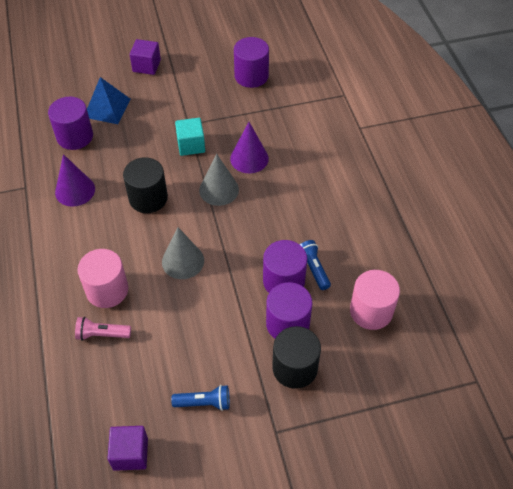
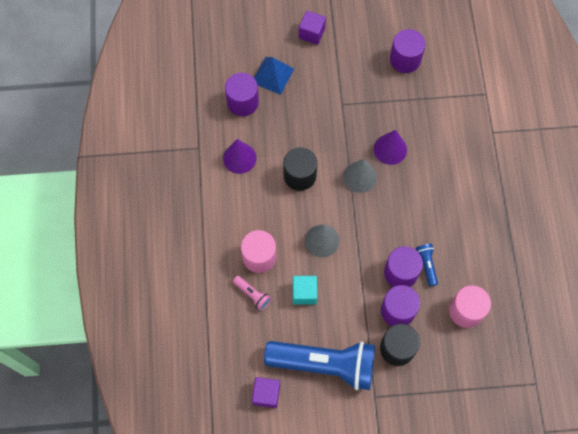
camera: 10 degrees right, 15 degrees up
pink flashlight [75,317,131,341] -> pink flashlight turned 150 degrees counterclockwise [233,276,271,311]
blue flashlight [171,385,230,411] -> blue flashlight [264,341,375,390], size x2.50
turquoise cube [175,118,205,156] -> turquoise cube moved to [293,276,317,305]

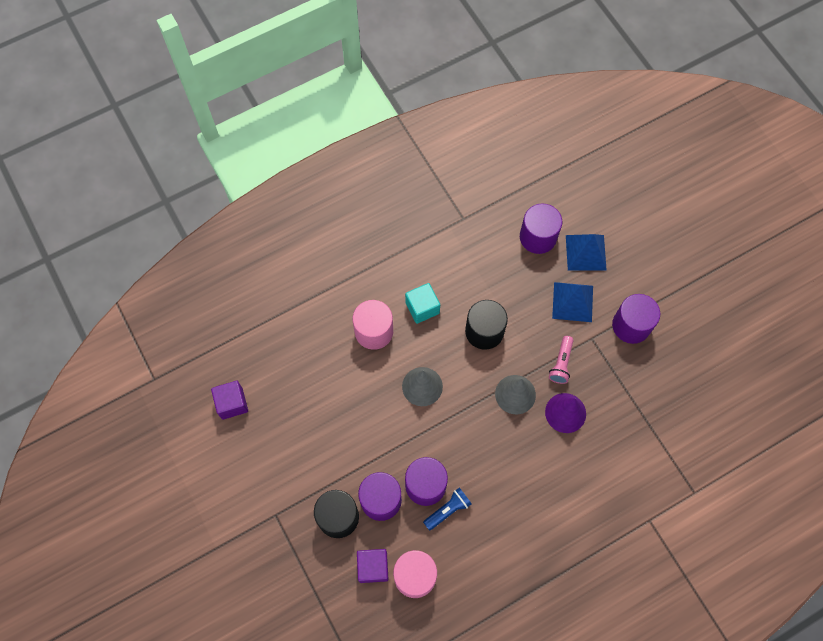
camera: 65 degrees right, 0 degrees up
purple cone [223,139,256,174] -> none
pink flashlight [233,276,271,311] -> pink flashlight moved to [549,336,574,384]
blue flashlight [264,341,375,390] -> none
turquoise cube [293,276,317,305] -> turquoise cube moved to [405,283,440,324]
purple cube [299,11,326,45] -> purple cube moved to [357,549,389,583]
purple cylinder [390,29,425,73] -> purple cylinder moved to [612,294,660,344]
none -> blue pyramid [552,282,593,322]

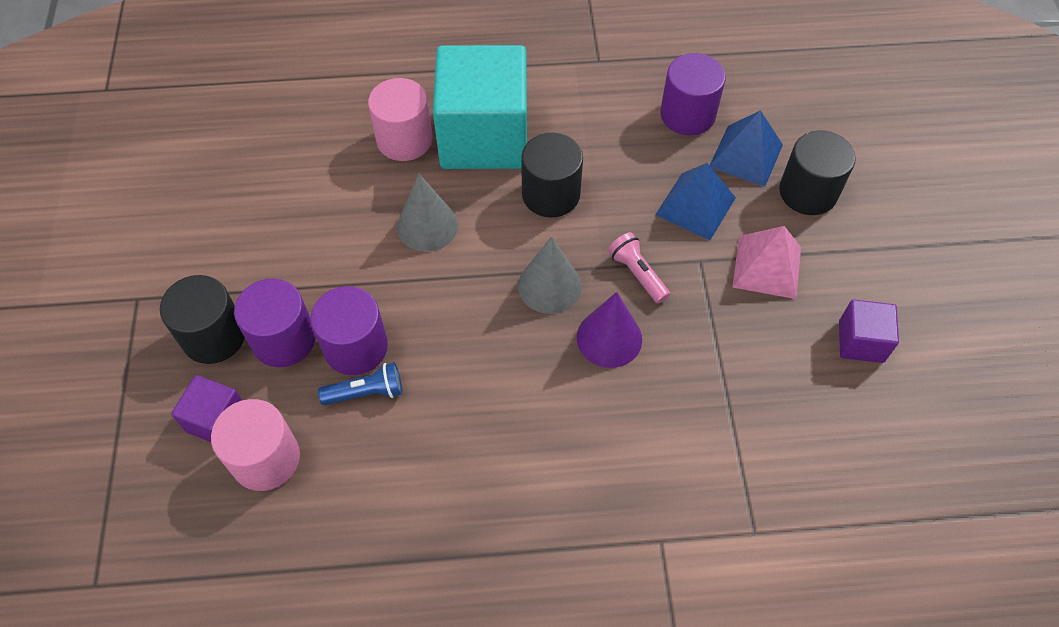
camera: 25 degrees right, 10 degrees down
purple cube [211,381,248,420] -> purple cube moved to [839,300,899,363]
turquoise cube [405,283,440,324] -> turquoise cube [433,45,527,169], size x2.19
pink flashlight [549,336,574,384] -> pink flashlight turned 105 degrees clockwise [608,232,670,304]
purple cylinder [612,294,660,344] -> pink pyramid [733,226,801,299]
none -> black cylinder [779,131,856,215]

